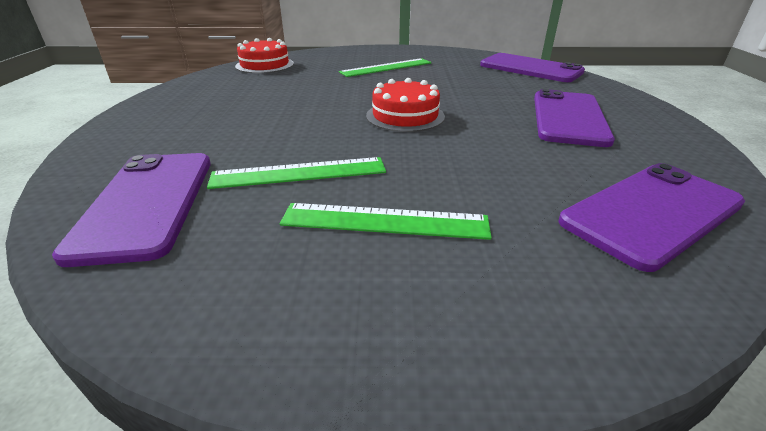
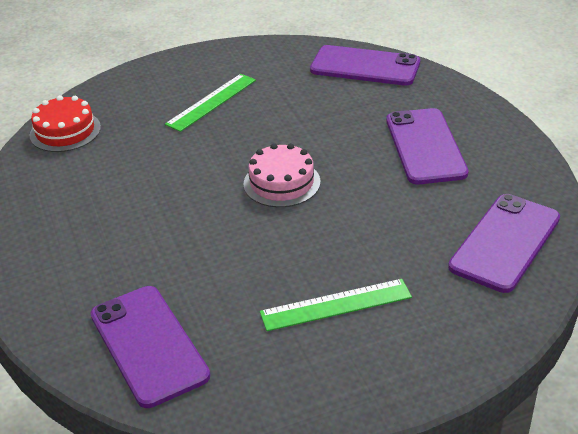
camera: 20 degrees left, 5 degrees up
green ruler [207,157,386,189] -> none
red cake [366,78,445,132] -> pink cake [243,143,320,207]

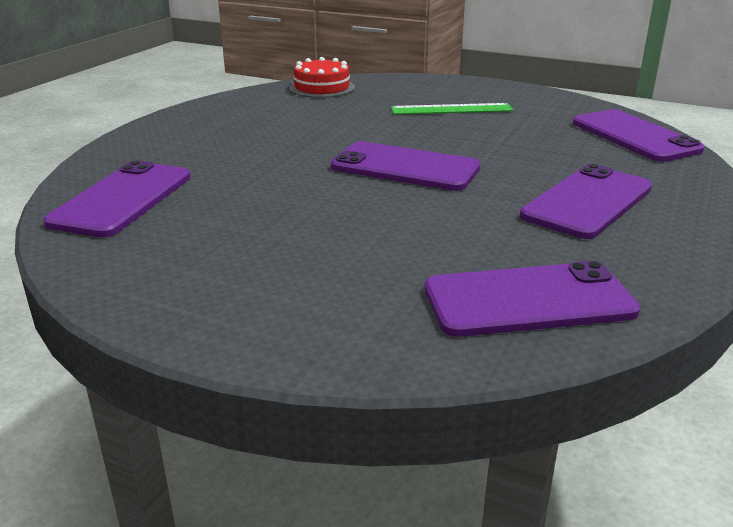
camera: 45 degrees right, 10 degrees down
pink cake [243,143,320,207] -> purple phone [331,141,480,191]
green ruler [260,279,412,331] -> none

